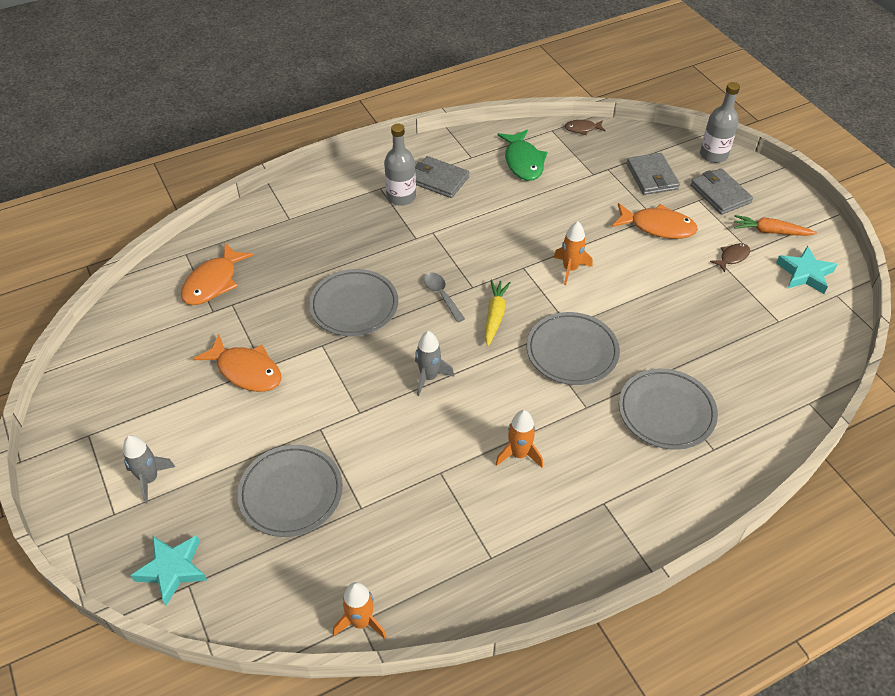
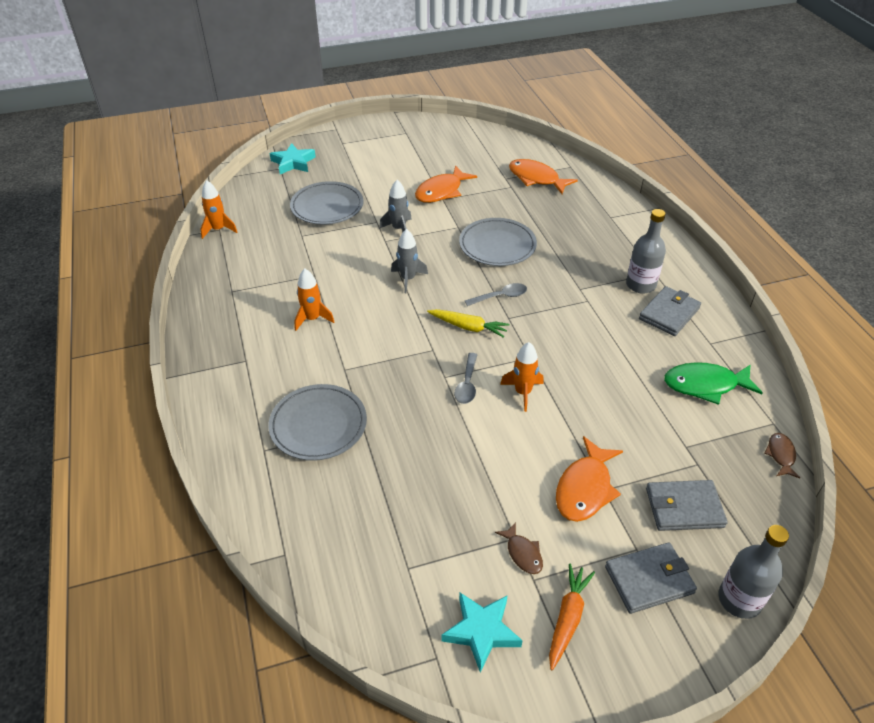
camera: 100 degrees right, 5 degrees down
grey rocket [123,435,175,504] -> grey rocket moved to [379,180,412,232]
grey plate [526,312,620,385] -> none
none -> grey spoon [454,353,478,404]

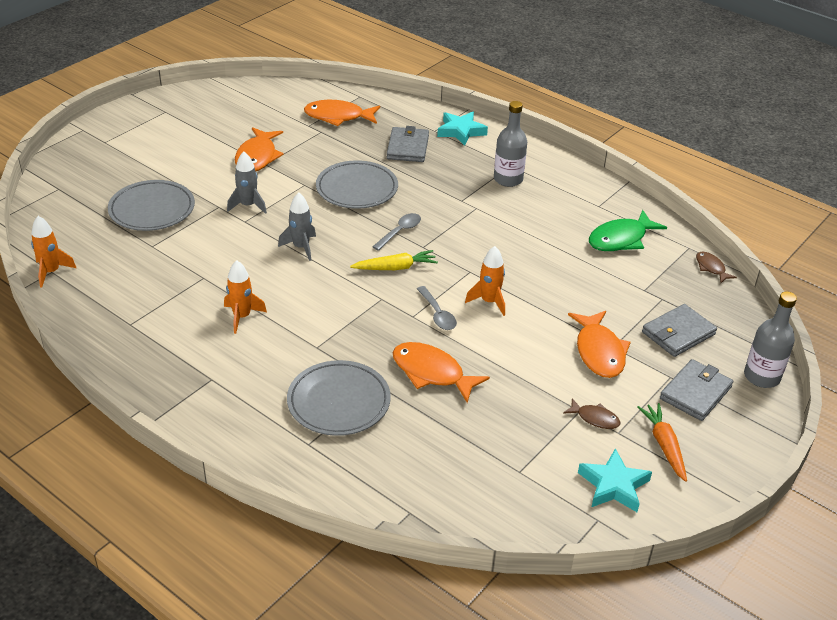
camera: 35 degrees left, 5 degrees down
turquoise star [270,143,316,174] -> turquoise star moved to [437,112,488,146]
grey wallet [639,286,701,336] -> grey wallet moved to [387,126,429,162]
none -> orange fish [393,342,490,403]

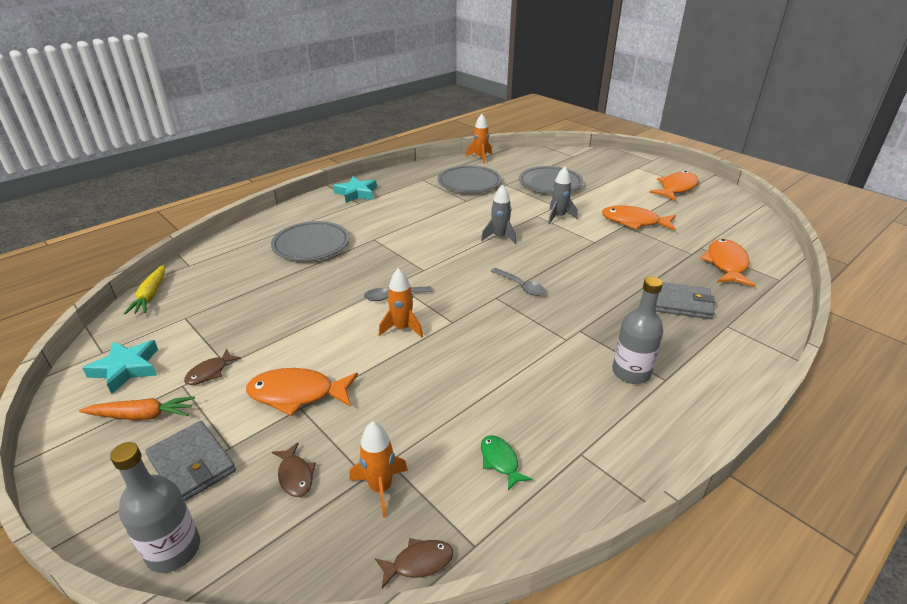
camera: 100 degrees right, 5 degrees down
orange rocket [224,260,267,334] -> orange rocket moved to [350,421,408,518]
grey plate [316,160,398,209] -> grey plate moved to [438,165,501,193]
yellow carrot [350,250,438,270] -> yellow carrot moved to [124,265,165,314]
orange fish [393,342,490,403] -> orange fish moved to [649,171,699,201]
turquoise star [437,112,488,146] -> turquoise star moved to [333,177,377,203]
green fish [589,210,667,251] -> green fish [481,435,532,490], size x0.54
grey wallet [642,304,717,357] -> brown fish [272,443,316,497]

